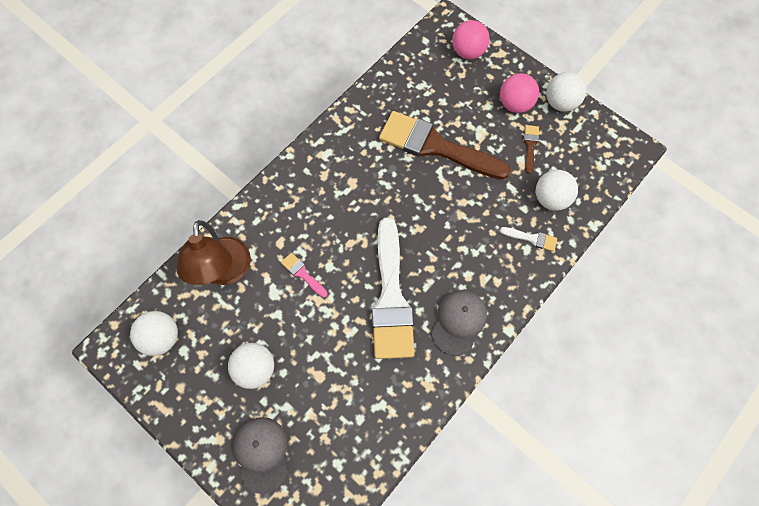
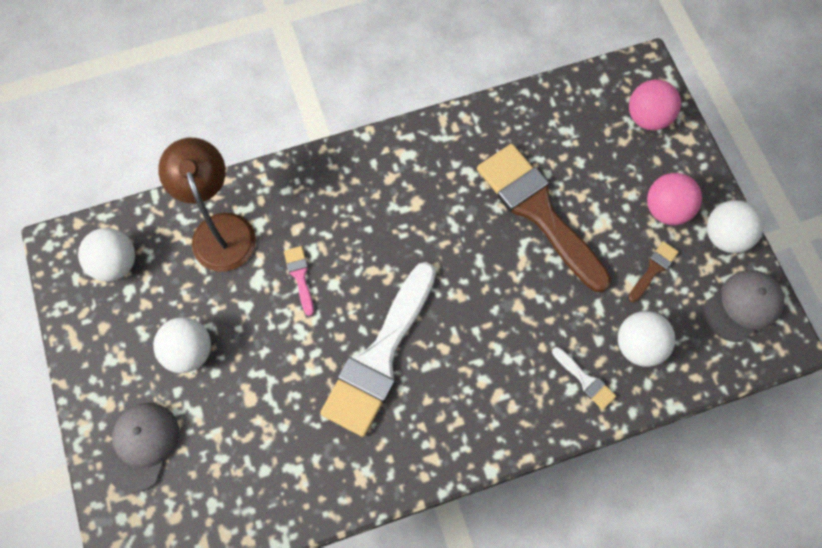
camera: 30 degrees right, 0 degrees up
brown lamp [176,220,251,285] -> brown lamp turned 135 degrees clockwise [158,138,256,272]
grey cap [431,290,487,356] -> grey cap moved to [704,270,784,342]

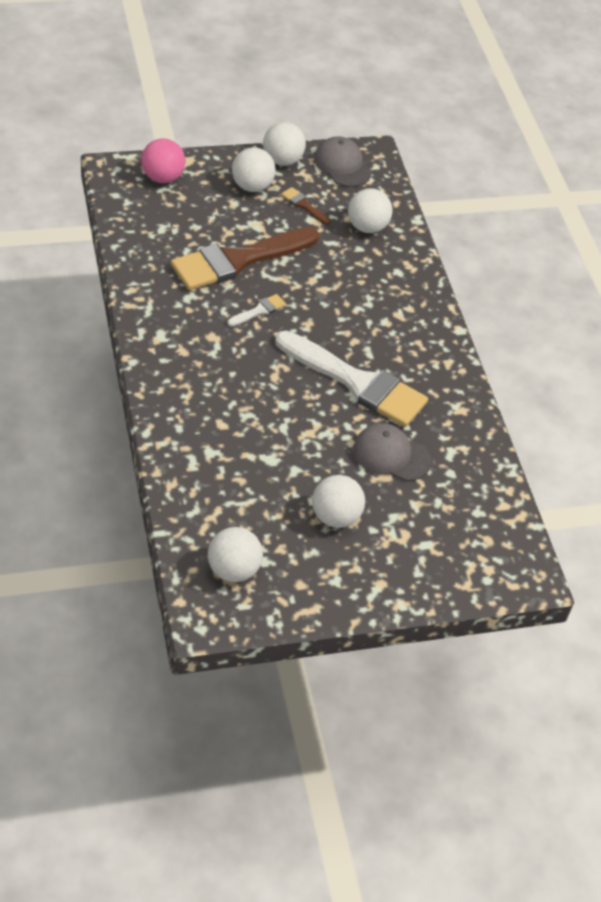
camera: 90 degrees left, 20 degrees down
grey cap [104,403,179,493] -> grey cap moved to [353,423,432,481]
brown lamp [158,138,256,272] -> none
pink brush [284,246,314,316] -> none
white brush [552,347,616,410] -> white brush moved to [227,294,286,327]
pink ball [647,173,702,225] -> white ball [232,147,276,192]

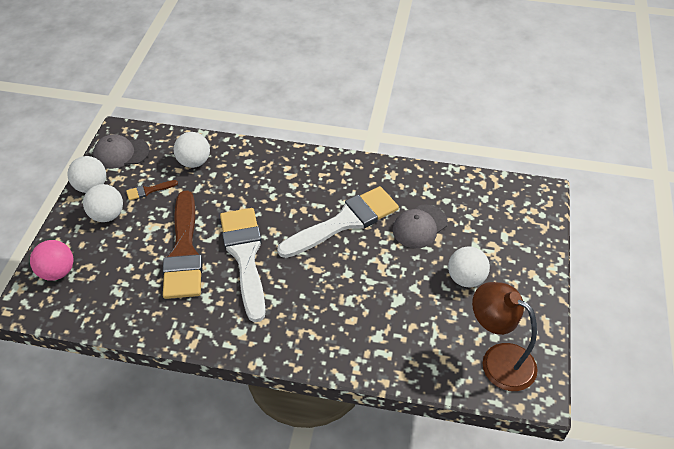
camera: 60 degrees left, 0 degrees up
white ball [208,527,263,582] -> brown lamp [472,282,538,391]
white brush [227,294,286,327] -> white brush [220,208,266,322], size x2.48

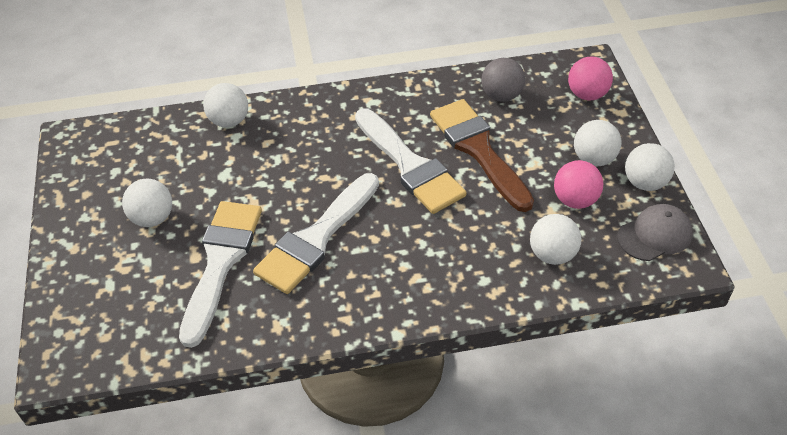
camera: 160 degrees right, 0 degrees up
brown brush [126,180,178,201] -> pink ball [554,160,603,209]
grey cap [393,205,448,248] -> white brush [179,201,262,348]
brown lamp [472,282,538,391] -> none
none -> white ball [203,83,248,127]
none -> grey ball [481,58,525,102]

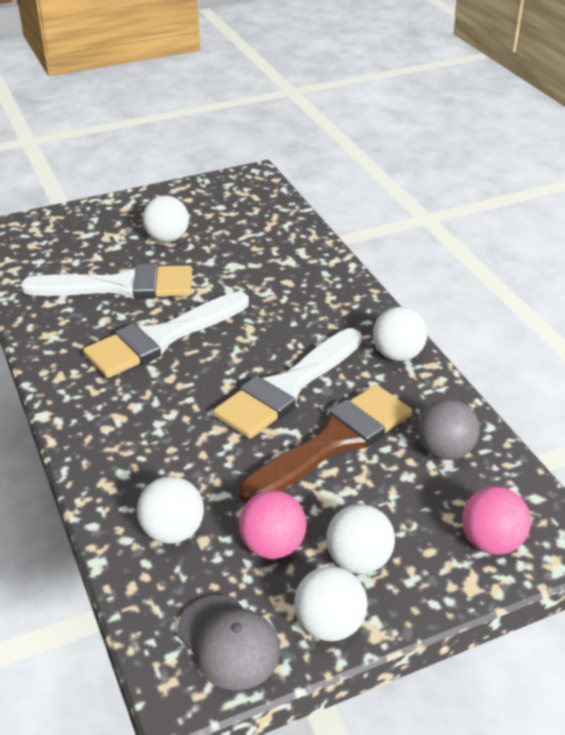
camera: 75 degrees right, 10 degrees down
white ball [203,83,248,127] -> white ball moved to [373,307,427,361]
white brush [253,173,379,294] -> white brush turned 60 degrees counterclockwise [83,291,249,378]

